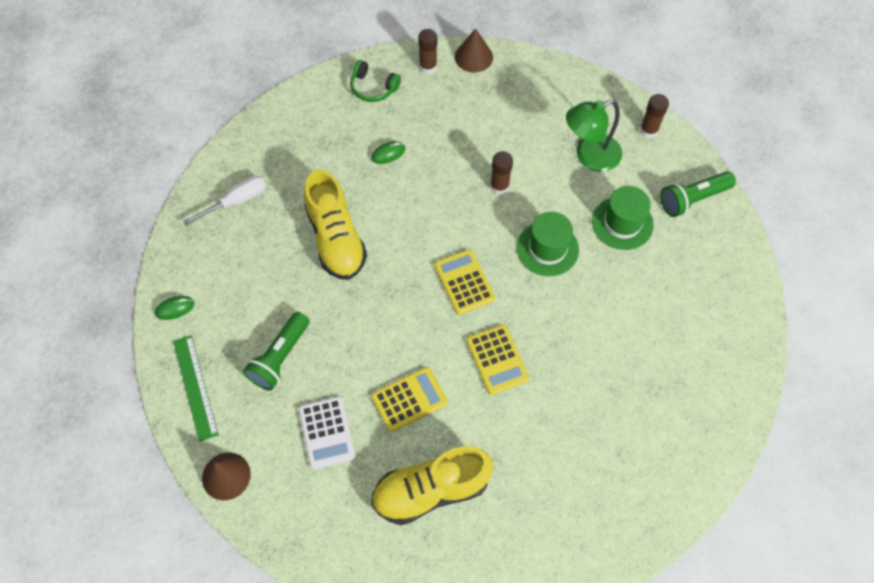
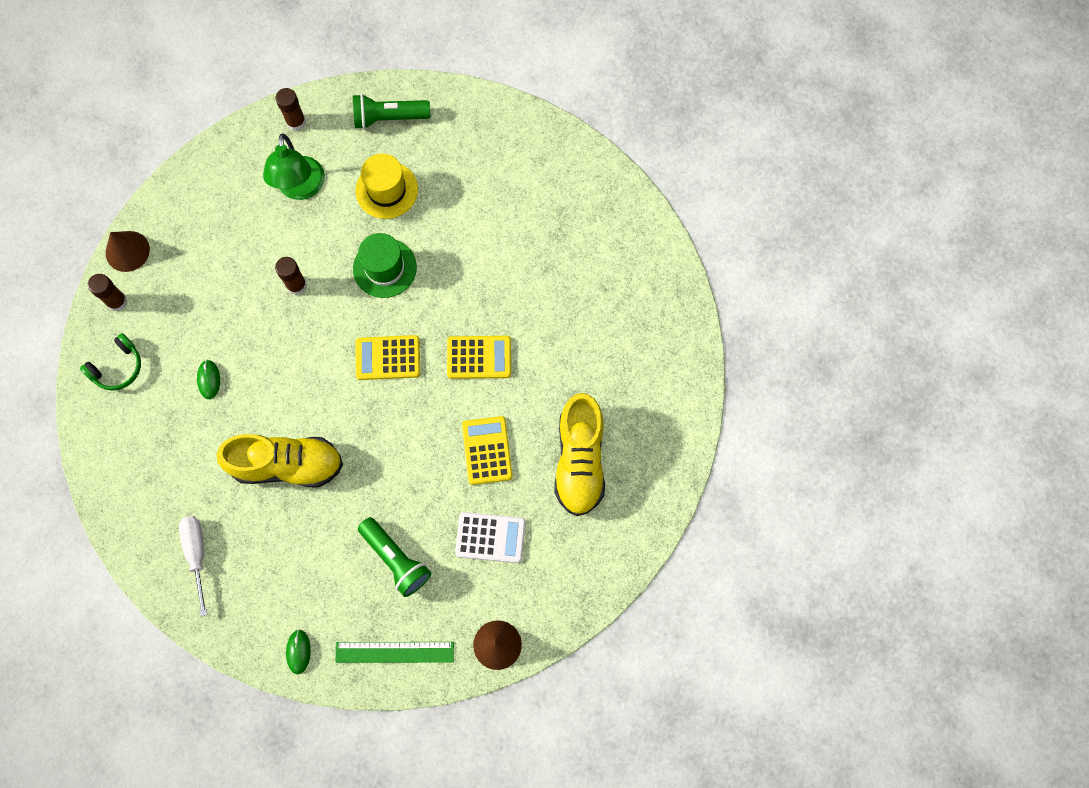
camera: 70 degrees left, 10 degrees up
green hat [592,186,654,250] -> yellow hat [355,154,418,219]
green flashlight [660,171,736,217] -> green flashlight turned 90 degrees clockwise [353,94,430,129]

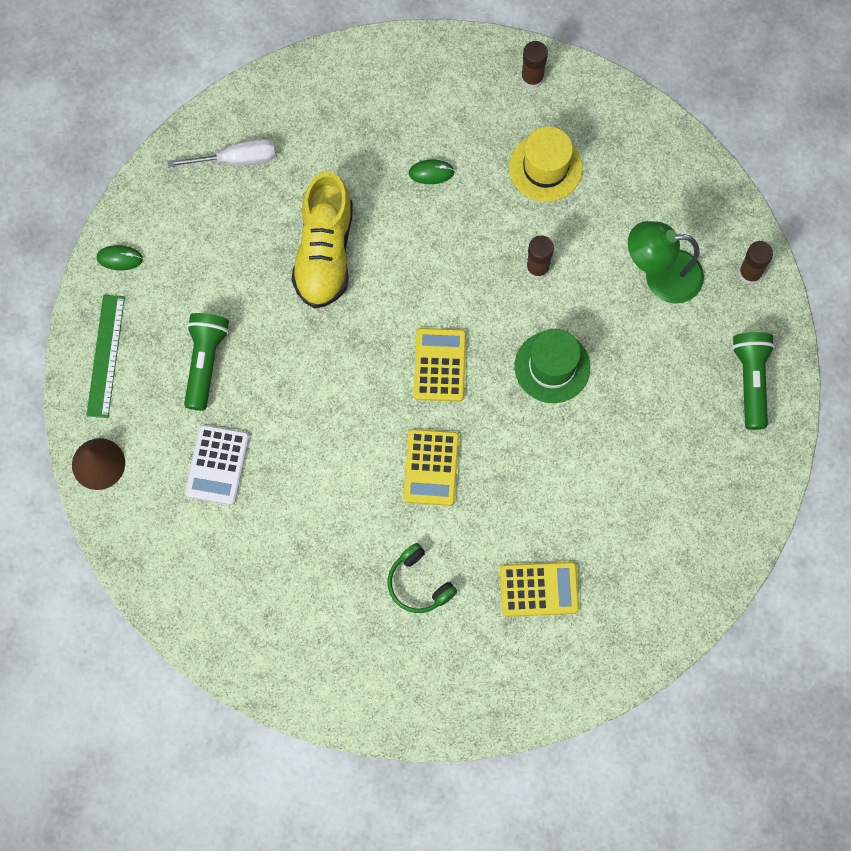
camera: 95 degrees right, 0 degrees up
green headphones [80,333,141,391] -> green headphones moved to [388,543,457,613]
brown cone [106,231,150,272] -> none
yellow hat [355,154,418,219] -> yellow hat moved to [509,127,583,202]
green flashlight [358,517,431,597] -> green flashlight turned 135 degrees clockwise [184,313,229,411]
yellow calculator [462,416,513,485] -> yellow calculator moved to [500,562,579,617]
yellow shoe [554,393,605,516] -> none

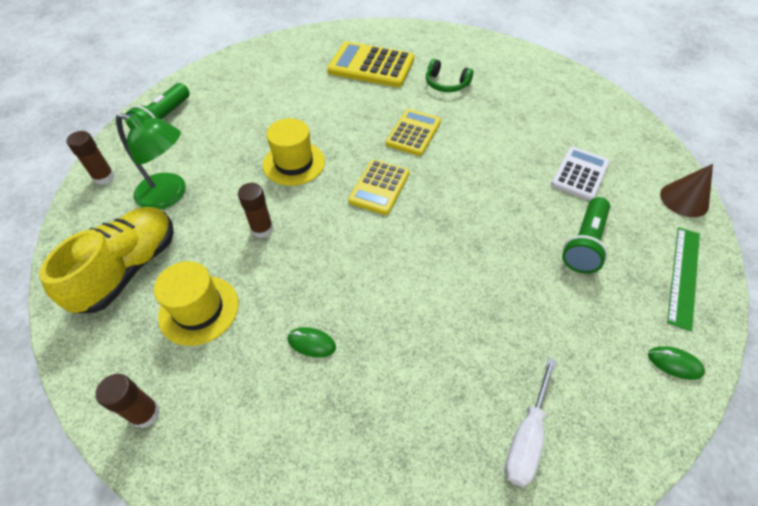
camera: 160 degrees left, 20 degrees down
white screwdriver [168,139,275,167] -> white screwdriver turned 75 degrees counterclockwise [505,358,556,487]
yellow shoe [291,171,353,308] -> yellow shoe moved to [39,207,174,313]
green headphones [388,543,457,613] -> green headphones turned 135 degrees clockwise [426,59,473,92]
yellow calculator [500,562,579,617] -> yellow calculator [327,41,414,87], size x1.53
green hat [515,329,590,403] -> yellow hat [263,118,325,186]

